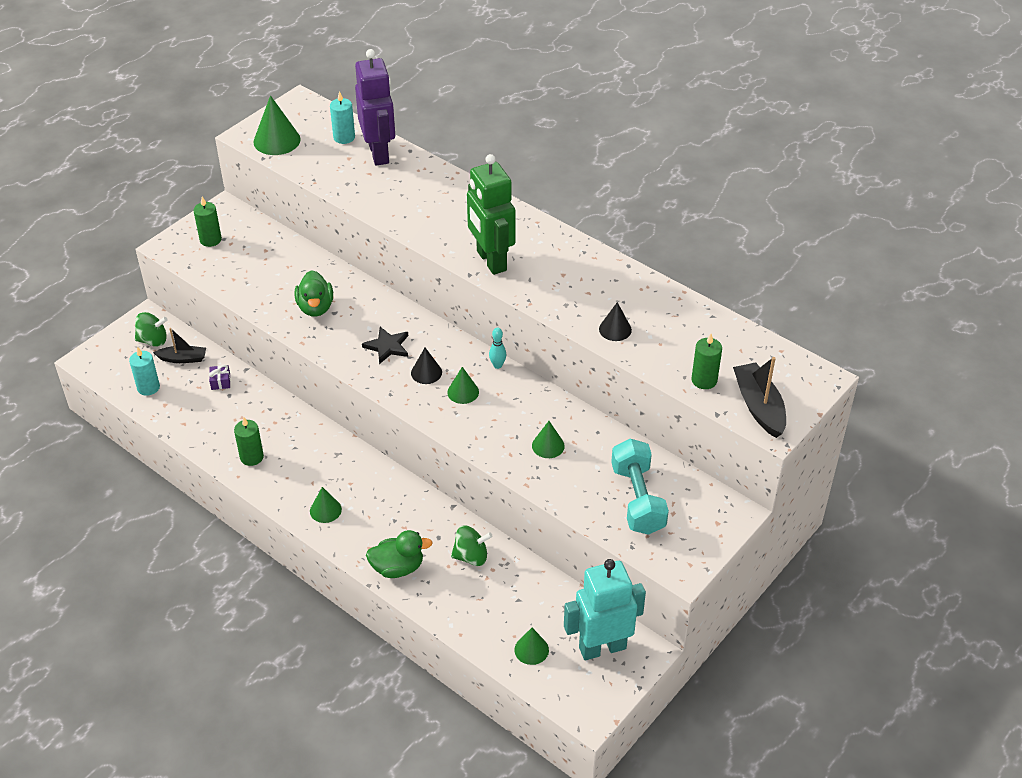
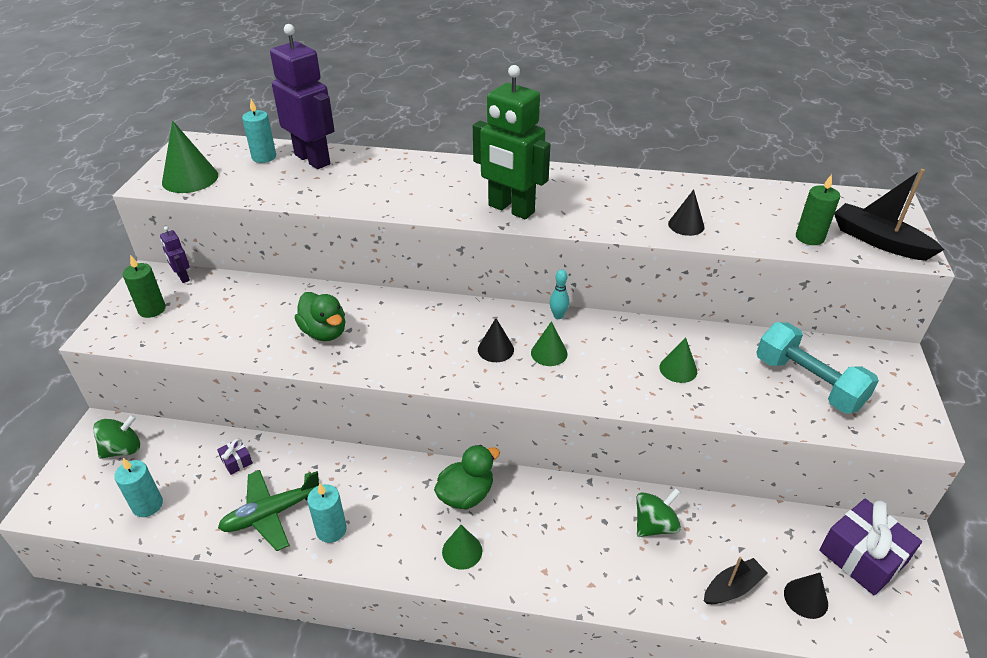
camera: 30 degrees left, 5 degrees down
black boat [153,328,206,363] -> black boat moved to [704,557,768,604]
green candle [234,417,264,466] -> turquoise candle [307,483,347,543]
black star [362,327,408,364] -> none
green duck [366,530,433,578] -> green duck moved to [434,445,500,509]
green cone [514,628,549,665] -> black cone [784,572,828,619]
turquoise robot [564,559,646,660] -> purple gift [819,499,922,595]
none -> purple robot [160,226,190,283]
none -> green plane [218,470,319,551]

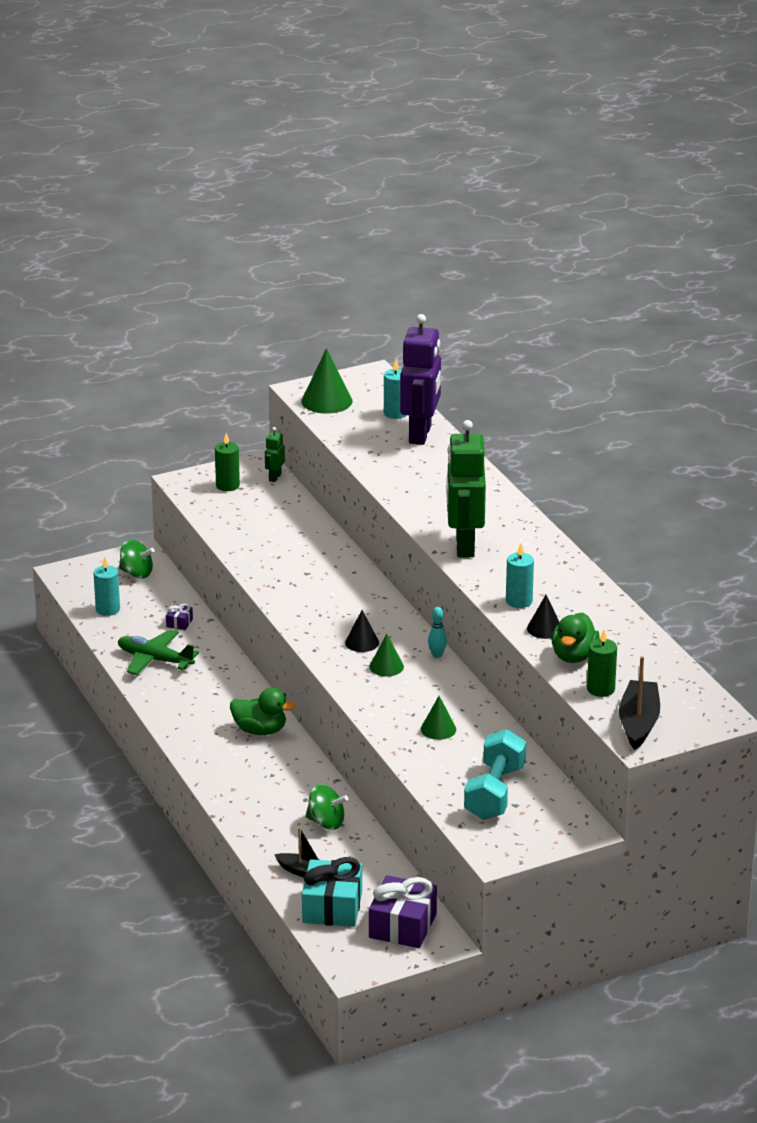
camera: 55 degrees right, 10 degrees down
purple robot [160,226,190,283] -> green robot [265,427,285,482]
green duck [295,292,345,341] -> green duck moved to [552,613,600,663]
turquoise candle [307,483,347,543] -> turquoise candle moved to [506,543,534,608]
green cone [442,525,482,570] -> none
black cone [784,572,828,619] -> turquoise gift [302,857,362,927]

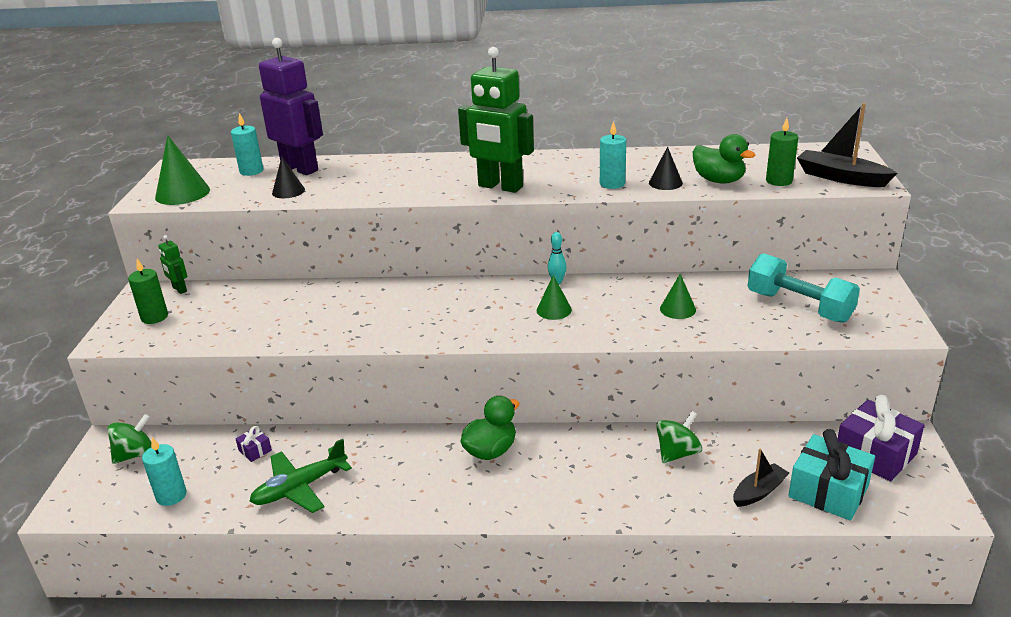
camera: 60 degrees left, 0 degrees up
black cone [345,610,379,652] -> black cone moved to [272,157,305,198]

